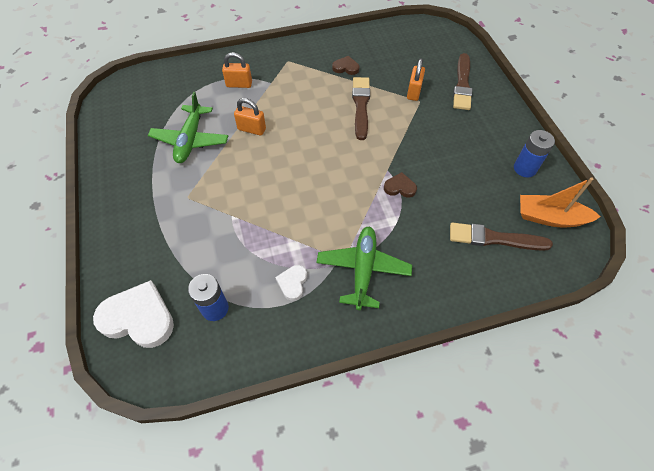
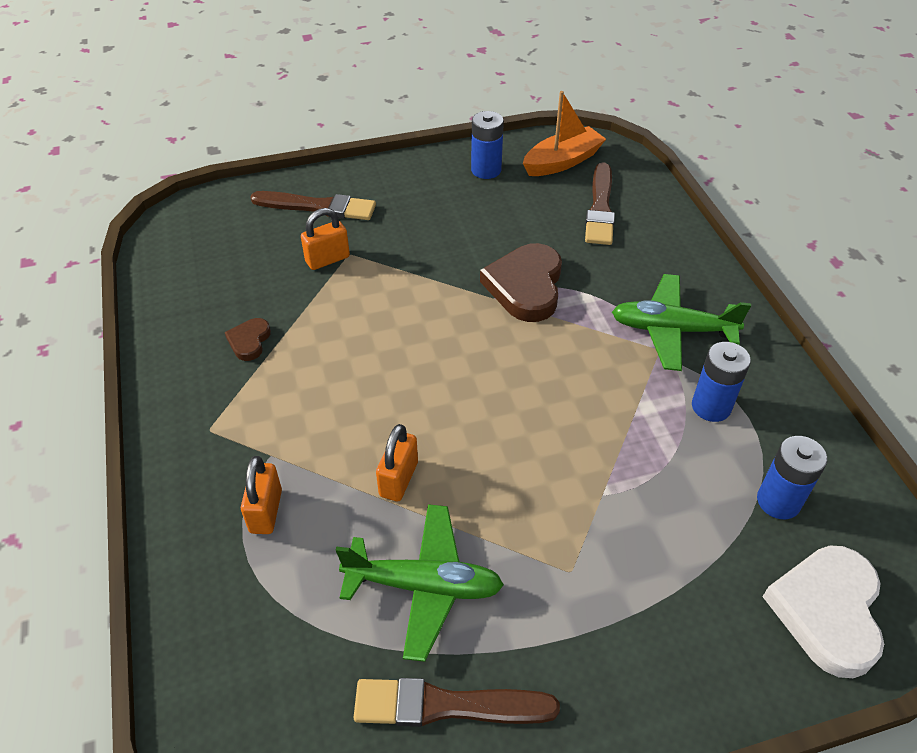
camera: 90 degrees left, 10 degrees down
white heart [275,265,307,301] -> blue battery [692,342,751,422]
brown brush [352,77,370,140] -> brown brush moved to [354,678,560,727]
brown heart [384,172,417,198] -> brown heart [480,243,562,322], size x2.01
orange padlock [407,58,425,101] -> orange padlock turned 45 degrees counterclockwise [301,208,350,270]
orange boat [520,177,601,227] -> orange boat turned 135 degrees counterclockwise [523,91,606,176]

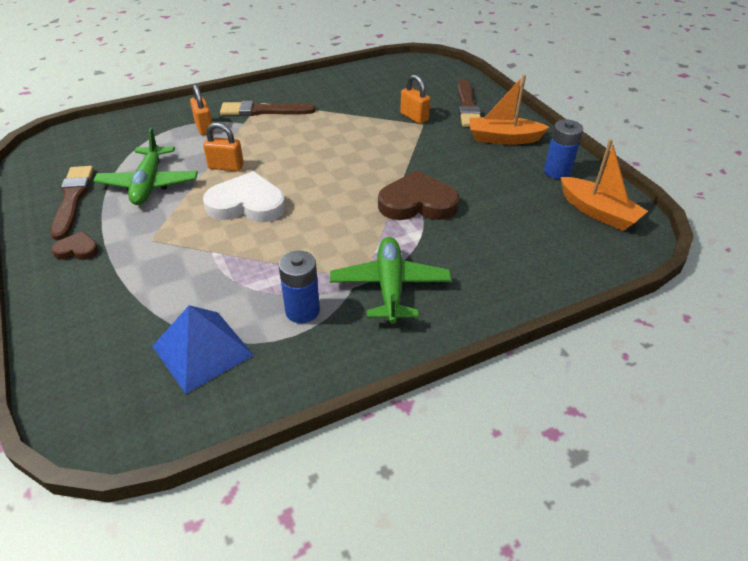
camera: 80 degrees right, 5 degrees down
brown heart [225,318,271,361] -> brown heart moved to [51,231,99,260]
orange padlock [241,456,282,534] -> orange padlock turned 75 degrees clockwise [190,84,214,135]
brown brush [585,162,615,245] -> brown brush moved to [220,101,316,116]
blue battery [757,436,827,519] -> blue pyramid [152,305,253,394]
white heart [762,546,884,678] -> white heart moved to [203,171,286,222]
none -> orange boat [470,74,549,145]

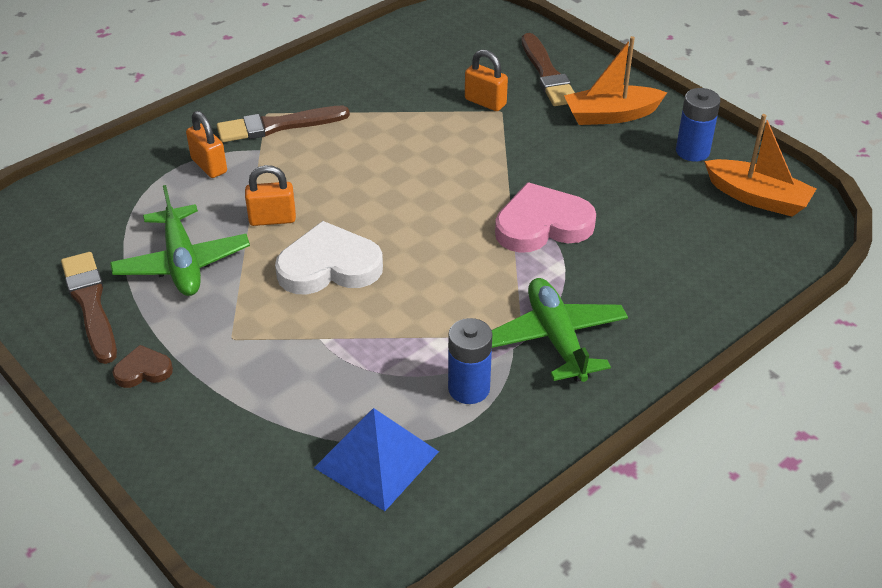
camera: 15 degrees left, 0 degrees up
brown heart [378,170,459,220] -> pink heart [495,182,596,253]

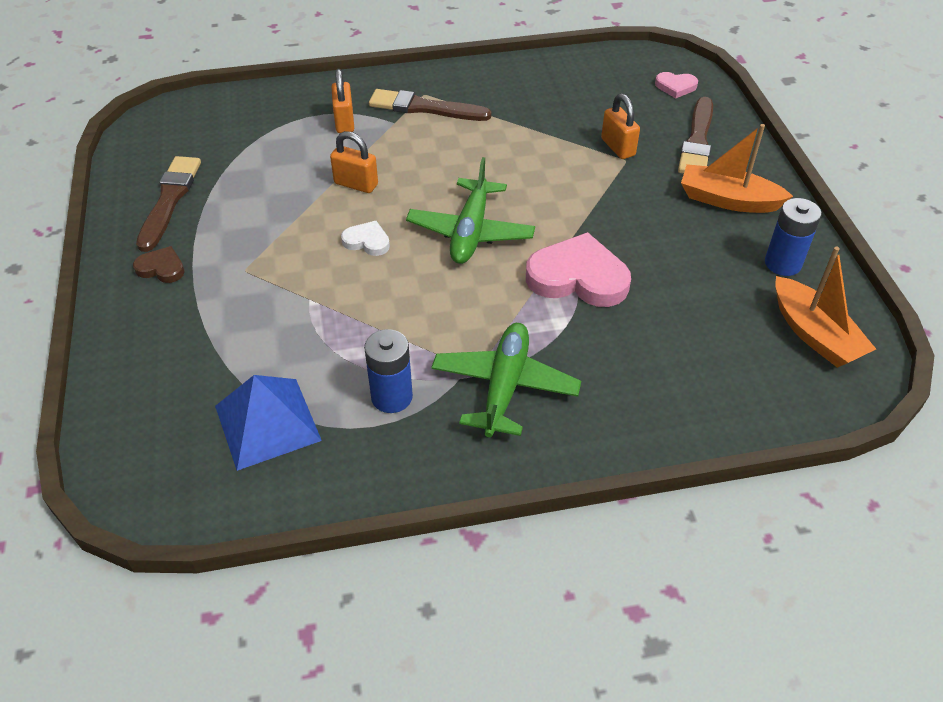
camera: 30 degrees right, 5 degrees up
green plane [110,185,250,296] -> green plane moved to [406,157,535,264]
white heart [275,221,383,295] -> white heart [341,221,390,256], size x0.50
none -> pink heart [655,72,698,99]

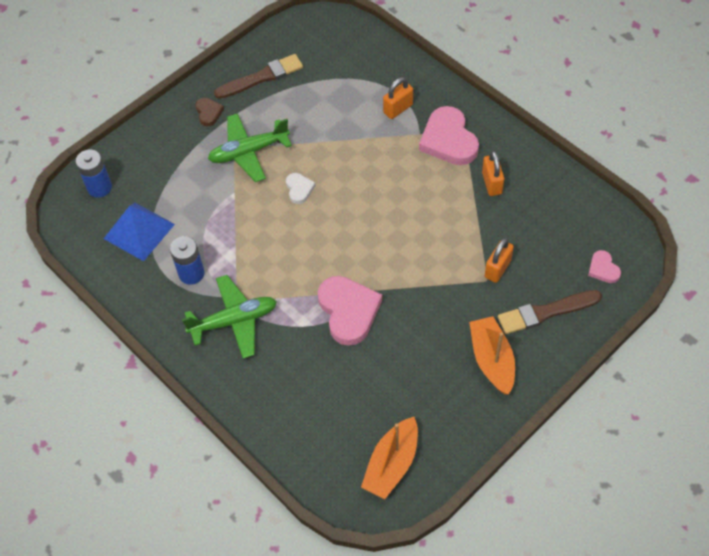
camera: 60 degrees right, 10 degrees up
orange padlock [330,131,378,193] -> orange padlock moved to [482,151,504,196]
brown brush [369,89,492,121] -> pink heart [419,106,479,165]
green plane [406,157,535,264] -> green plane moved to [208,113,292,182]
blue battery [765,198,822,276] -> blue battery moved to [76,149,112,198]

